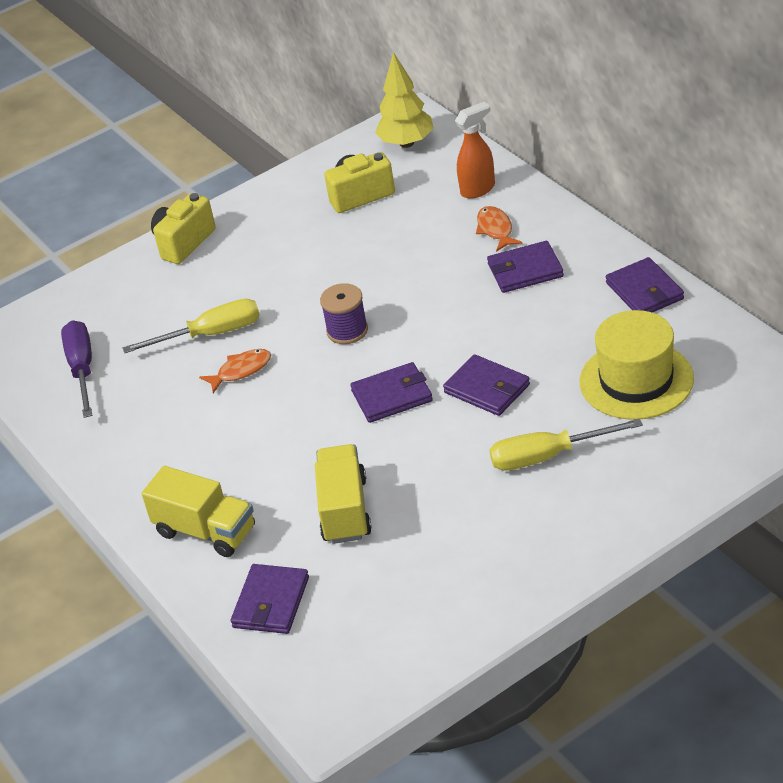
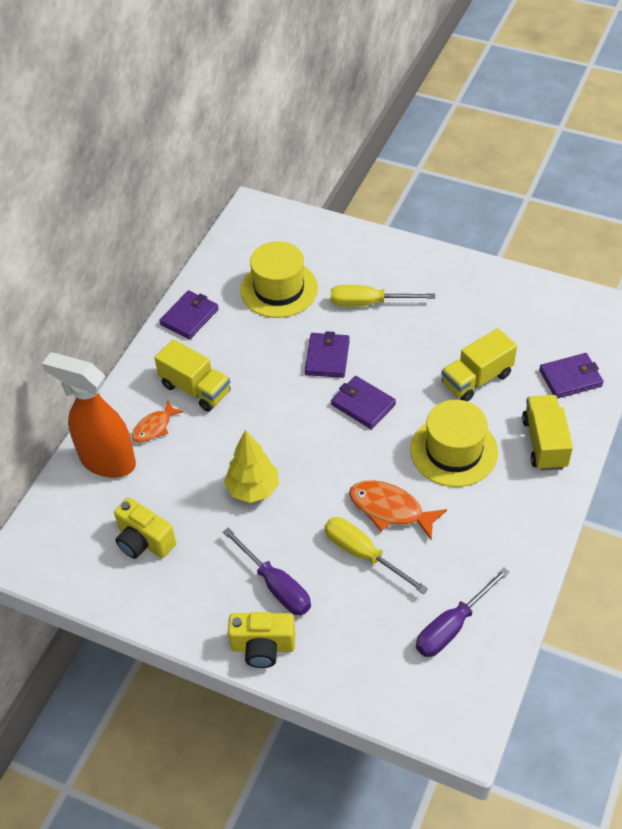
camera: 125 degrees left, 10 degrees up
orange fish [199,349,271,393] -> orange fish [349,480,447,540], size x1.58
purple spool [320,283,368,344] -> none
yellow tree [375,52,434,148] -> yellow tree moved to [224,430,279,503]
orange spray bottle [455,102,495,199] -> orange spray bottle [42,352,136,478], size x1.80
purple wallet [487,241,564,293] -> yellow truck [154,339,230,412]
yellow screwdriver [489,419,643,471] -> yellow screwdriver turned 135 degrees clockwise [331,285,435,306]
none -> purple screwdriver [223,528,311,615]
none -> yellow hat [410,400,498,487]

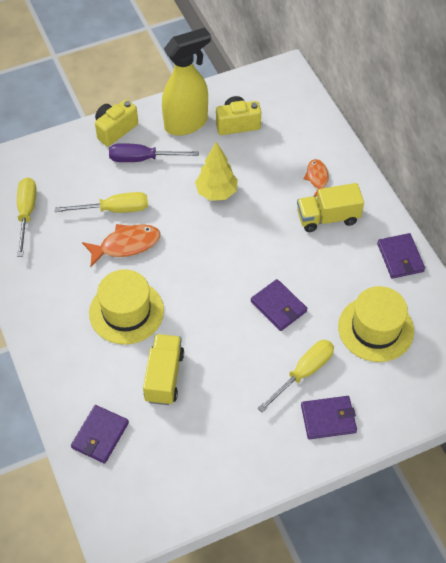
camera: 130 degrees right, 5 degrees up
orange spray bottle [42,352,136,478] -> none
purple wallet [331,376,396,429] -> purple wallet moved to [301,396,357,439]
purple screwdriver [416,567,510,657] -> yellow screwdriver [17,177,36,257]
yellow truck [522,395,573,471] -> none
none -> yellow spray bottle [162,28,211,136]

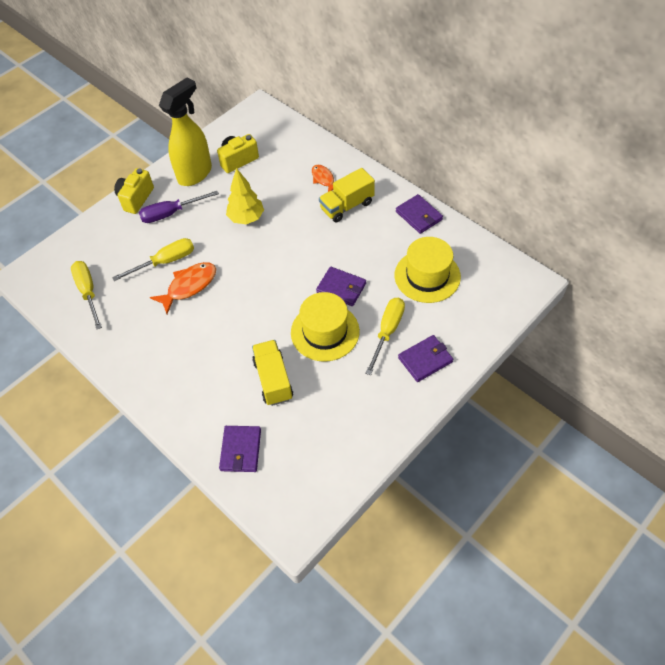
camera: 20 degrees left, 0 degrees up
yellow hat [89,269,164,345] -> yellow hat moved to [291,292,360,362]

